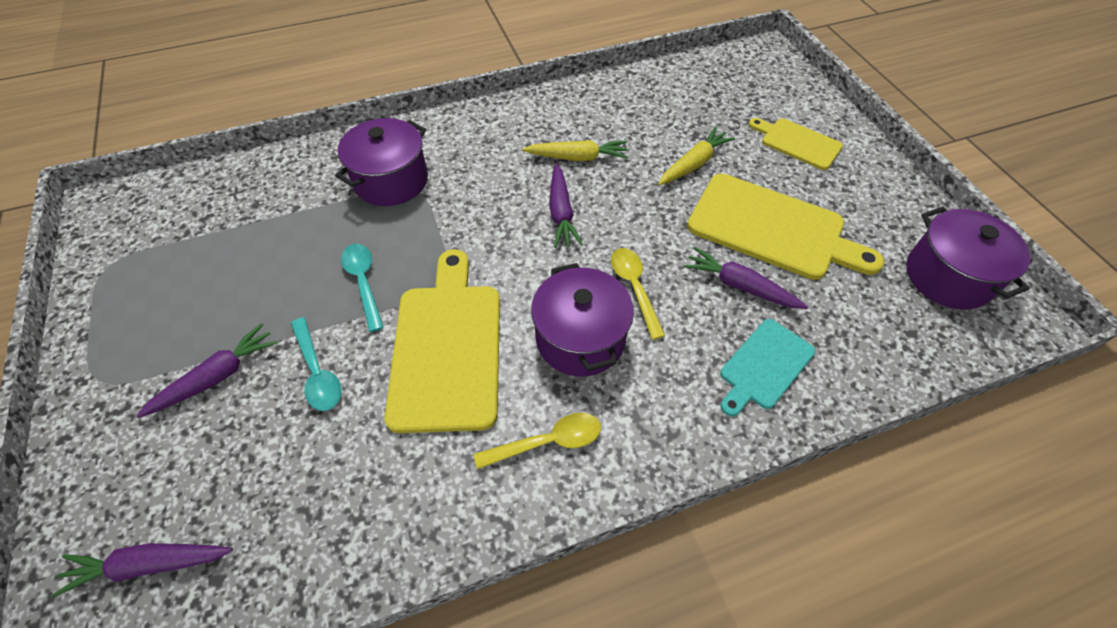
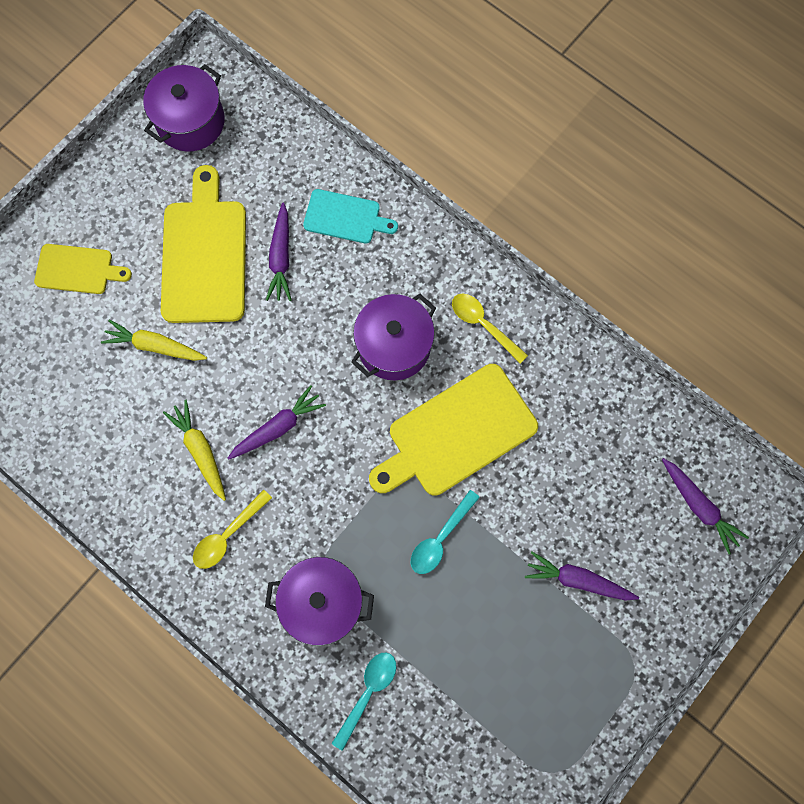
camera: 120 degrees left, 20 degrees up
turquoise spoon [291,317,341,411] -> turquoise spoon moved to [331,653,396,751]
yellow spoon [611,248,665,340] -> yellow spoon moved to [193,490,272,569]
yellow cutting board [749,118,843,170] -> yellow cutting board turned 90 degrees counterclockwise [34,244,132,294]

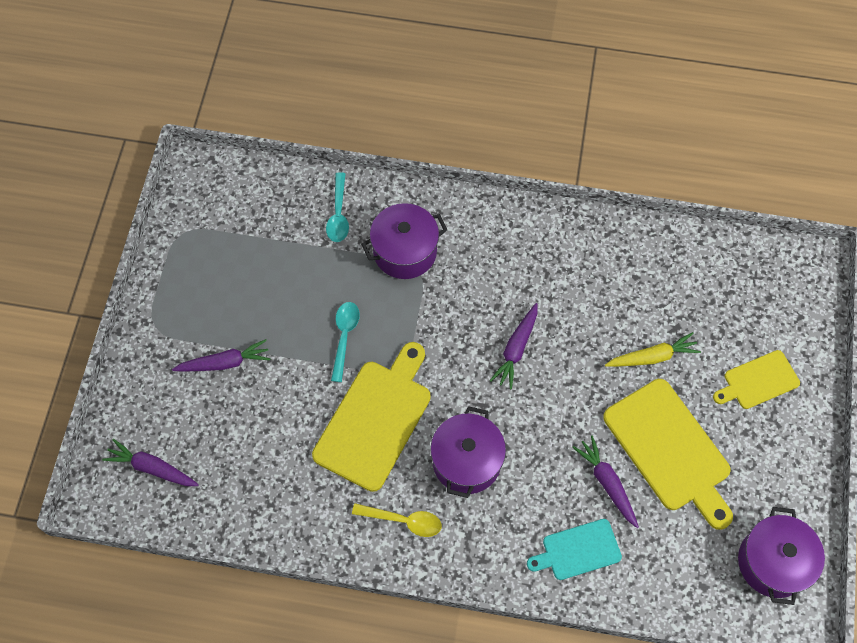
camera: 150 degrees right, 10 degrees down
yellow carrot [163,400,226,501] -> none
yellow spoon [193,490,272,569] -> none

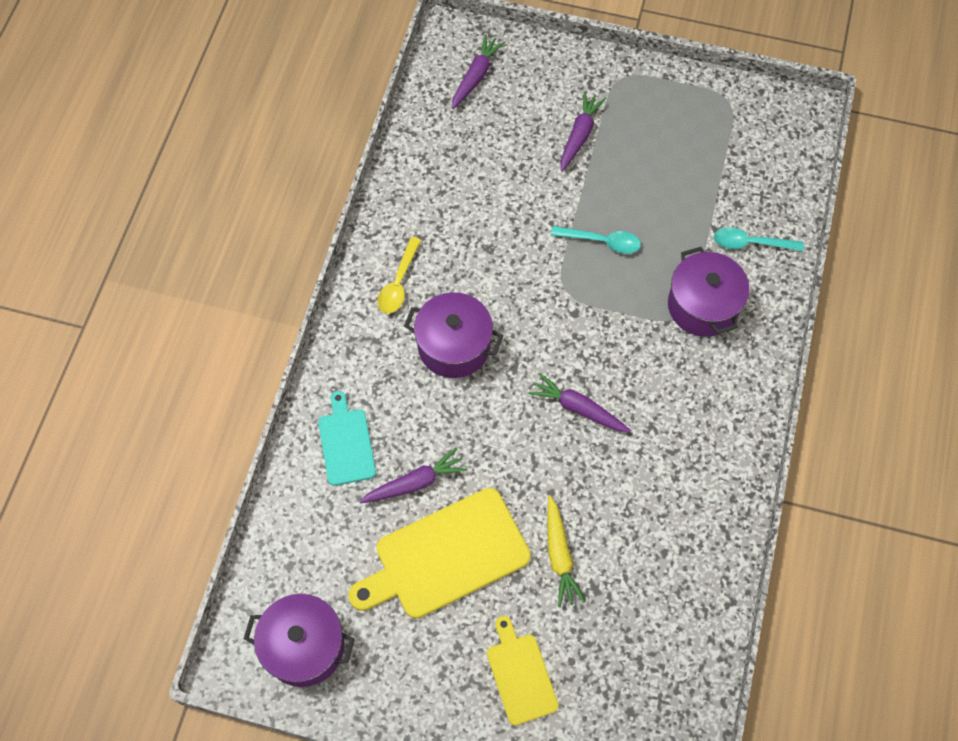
camera: 95 degrees right, 0 degrees up
purple carrot [172,339,270,372] -> purple carrot turned 150 degrees counterclockwise [561,91,606,172]
yellow cutting board [312,342,431,492] -> none

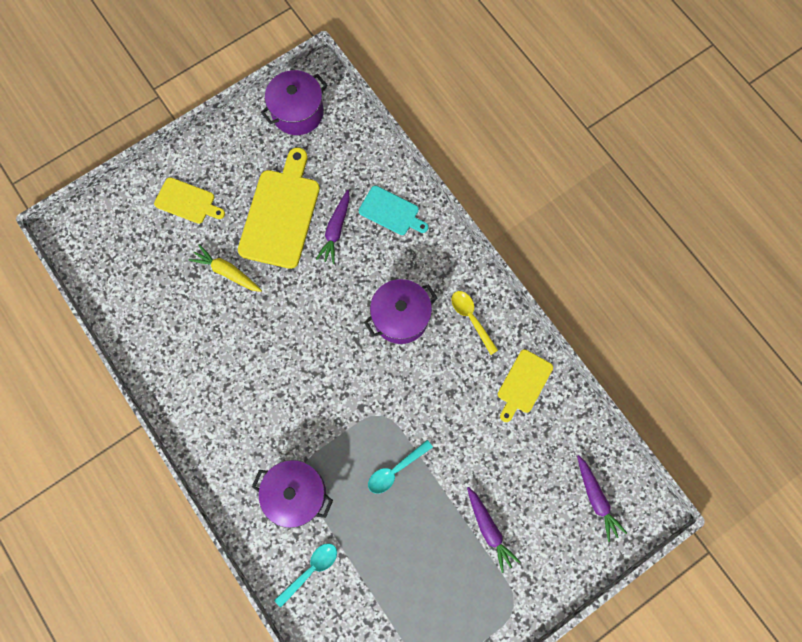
camera: 130 degrees right, 10 degrees up
purple carrot [528,373,631,432] -> none
none -> yellow cutting board [498,349,553,422]

